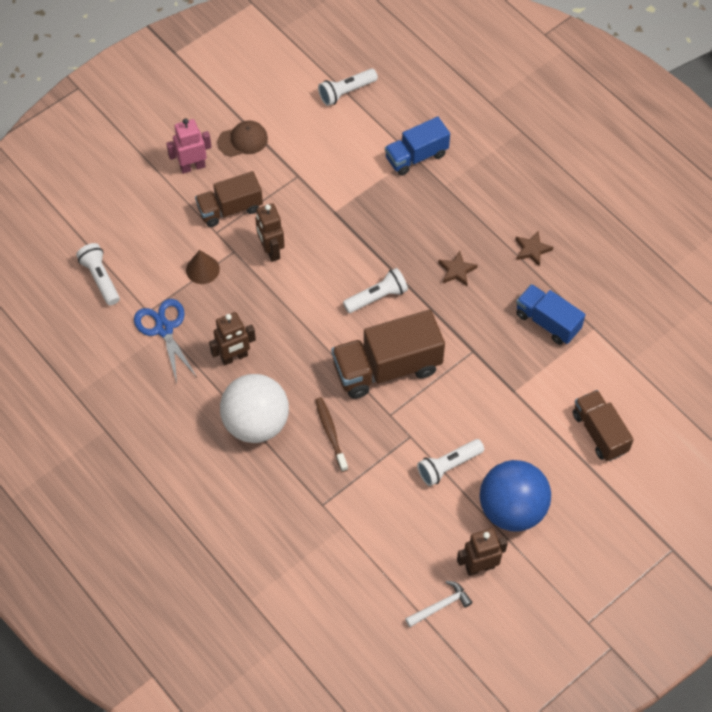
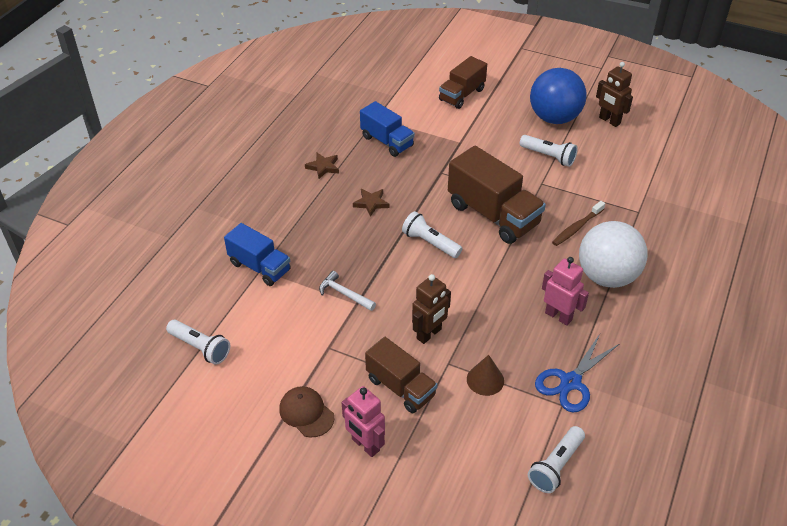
camera: 115 degrees left, 15 degrees down
brown robot [209,312,256,365] -> pink robot [542,257,589,326]
white hammer [405,581,472,627] -> white hammer moved to [319,271,376,311]
blue truck [516,284,585,345] -> blue truck turned 60 degrees counterclockwise [360,101,415,157]

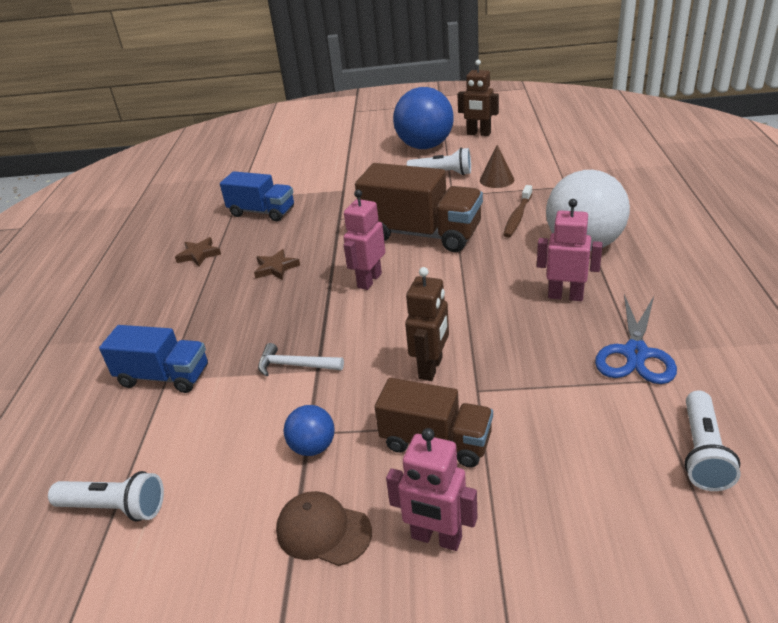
camera: 20 degrees left, 10 degrees down
white flashlight [402,211,462,258] -> pink robot [344,189,385,290]
brown truck [439,56,487,109] -> none
brown cone [467,355,504,396] -> brown cone moved to [480,145,514,188]
none -> blue ball [284,405,334,456]

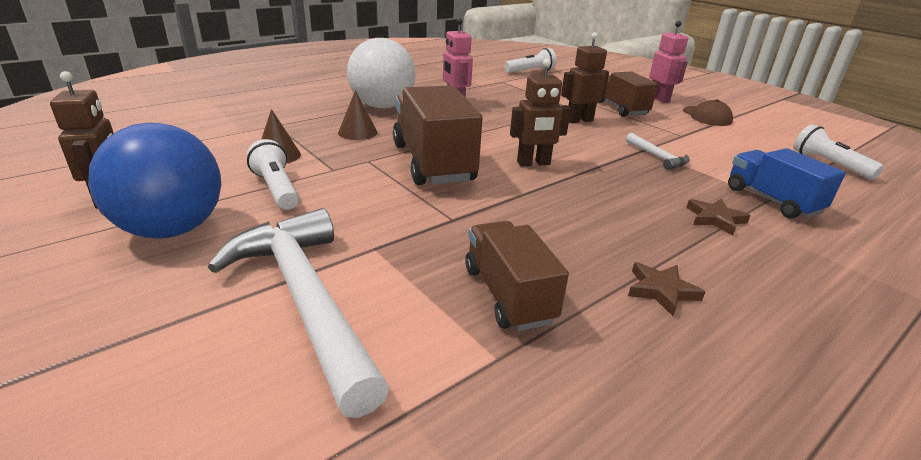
camera: 135 degrees left, 5 degrees down
blue truck [220,171,294,222] -> brown truck [465,221,569,331]
brown star [254,249,300,280] -> brown star moved to [686,199,751,236]
blue ball [284,405,334,456] -> none
pink robot [344,189,385,290] -> brown robot [510,59,571,167]
brown toothbrush [503,185,532,238] -> brown cone [338,90,377,140]
blue scissors [595,294,677,384] -> none
none -> white hammer [208,208,390,418]

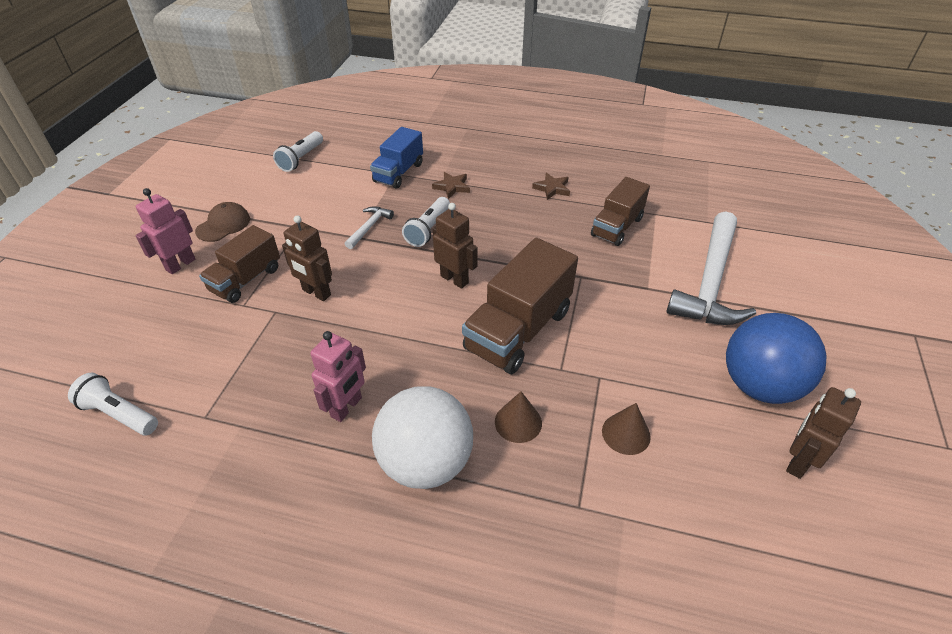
camera: 125 degrees left, 15 degrees up
white flashlight [246,139,299,210] -> white flashlight moved to [402,197,450,247]

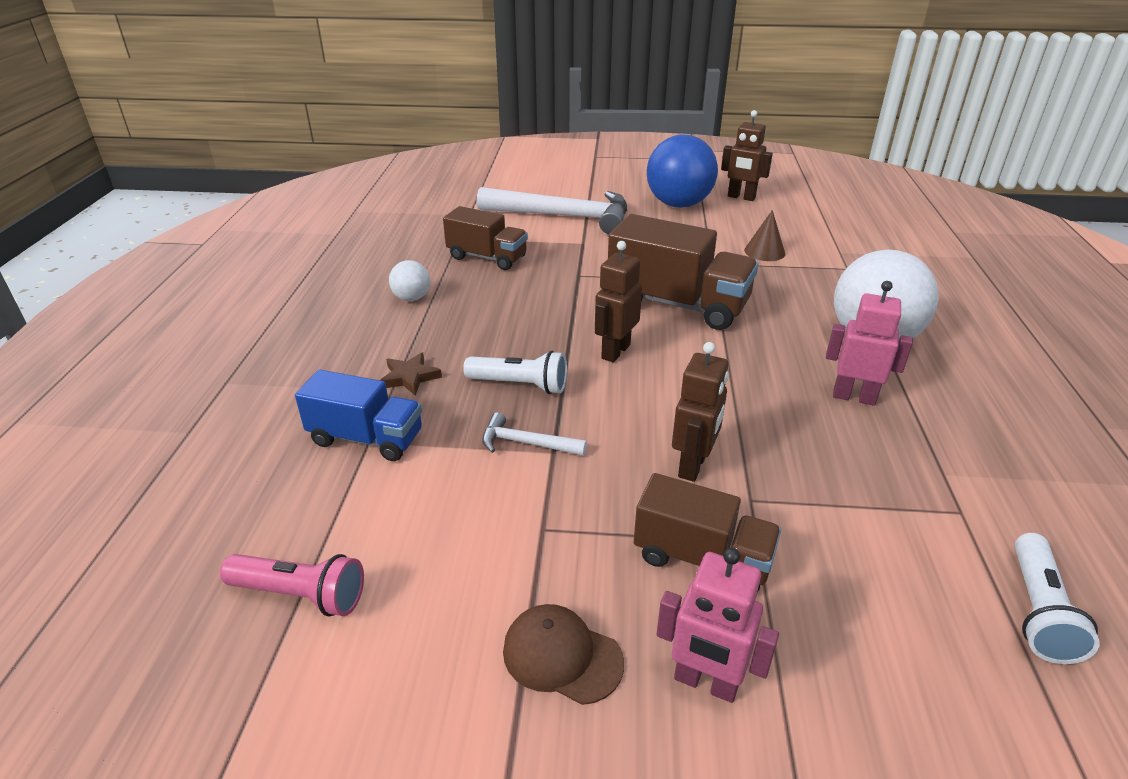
camera: 100 degrees left, 10 degrees down
white flashlight [273,131,323,172] -> pink flashlight [220,554,364,616]
brown cone [495,391,542,443] -> none
brown star [532,173,570,200] -> white ball [389,260,430,301]

